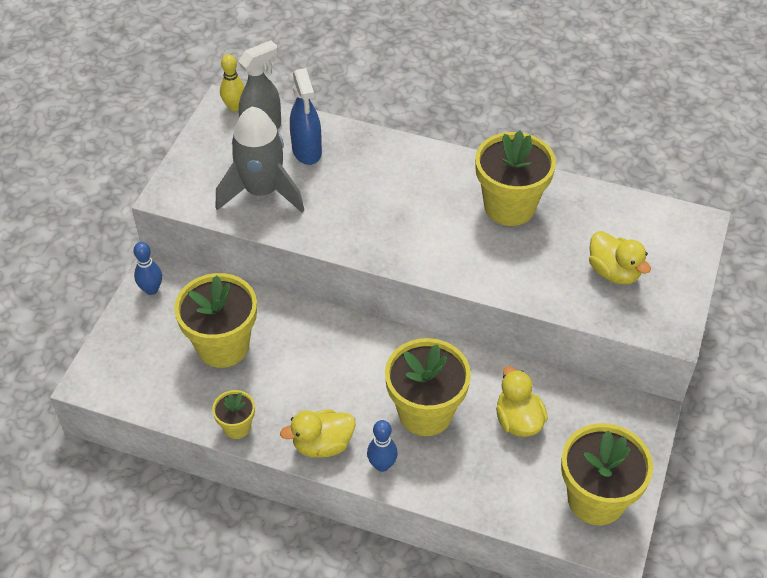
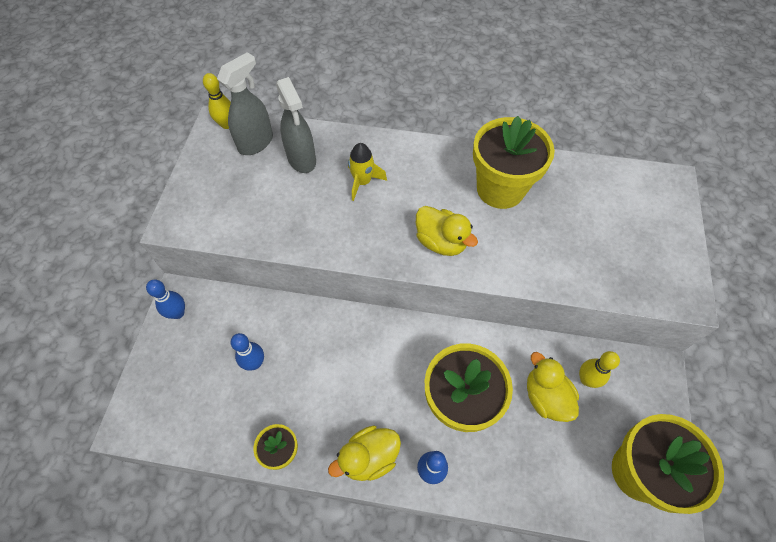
camera: 10 degrees left, 10 degrees up
yellow flower pot [174,273,257,368] -> blue bowling pin [230,333,264,371]
grey rocket [216,107,304,212] -> none
blue spray bottle [290,68,322,165] -> grey spray bottle [276,77,316,173]
yellow duck [589,231,651,284] -> yellow duck moved to [416,206,478,256]
none -> yellow rocket [348,143,387,201]
none -> yellow bowling pin [579,351,620,388]

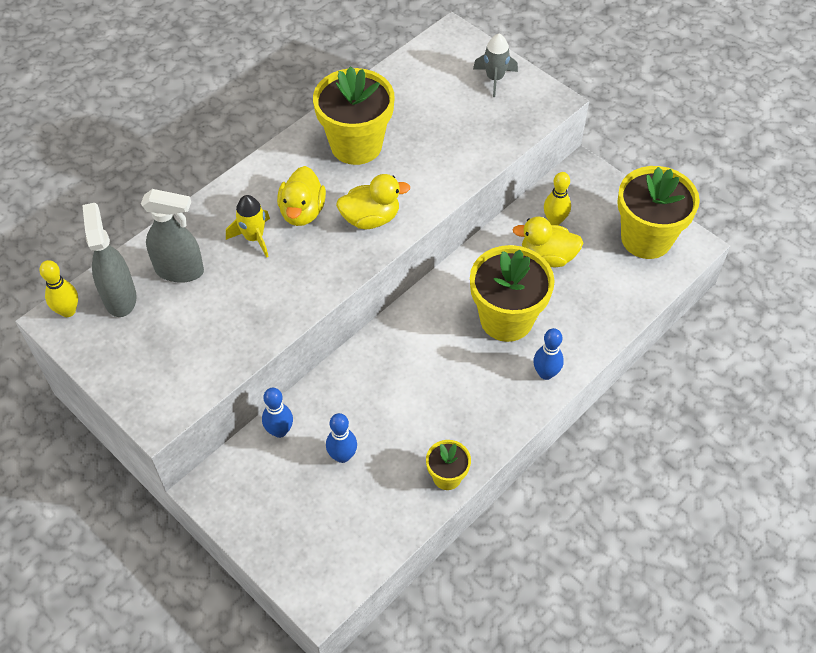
camera: 55 degrees left, 5 degrees down
blue bowling pin [146,280,185,319] -> blue bowling pin moved to [262,388,293,438]
yellow duck [328,426,401,481] -> yellow duck moved to [277,166,326,226]
none -> grey rocket [473,34,518,97]

